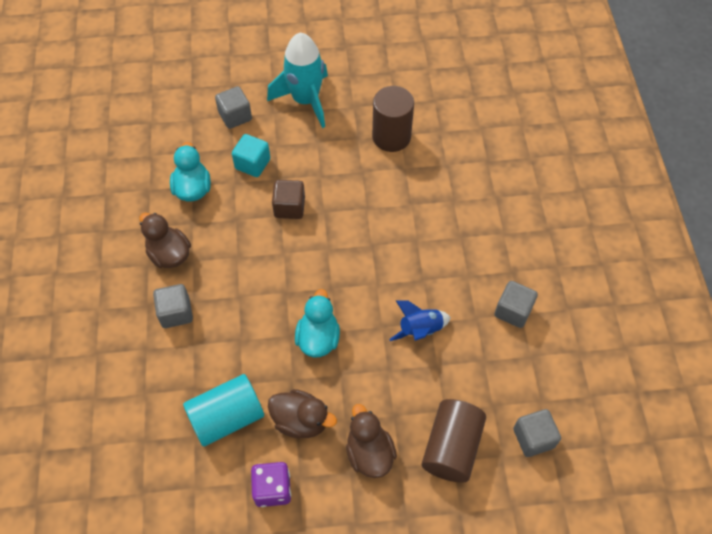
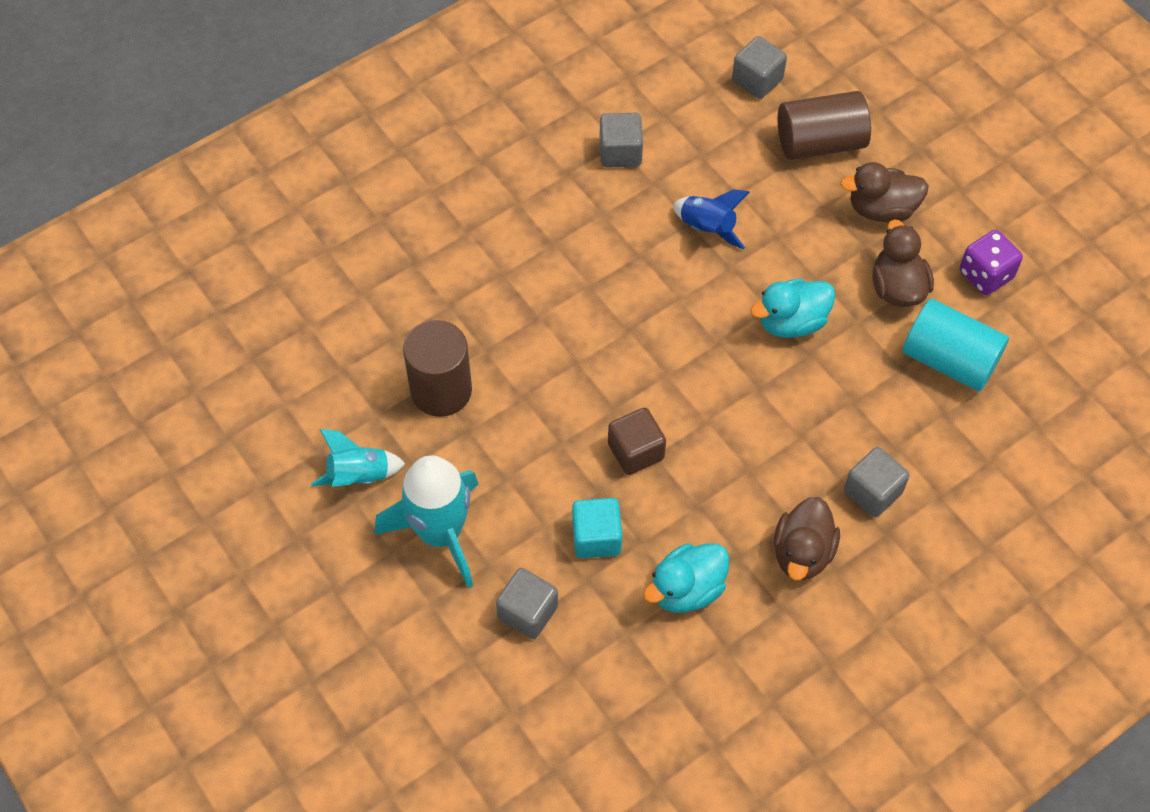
camera: 120 degrees left, 0 degrees up
brown duck [346,404,397,478] -> brown duck turned 45 degrees clockwise [840,162,929,223]
none -> turquoise rocket [311,429,405,487]

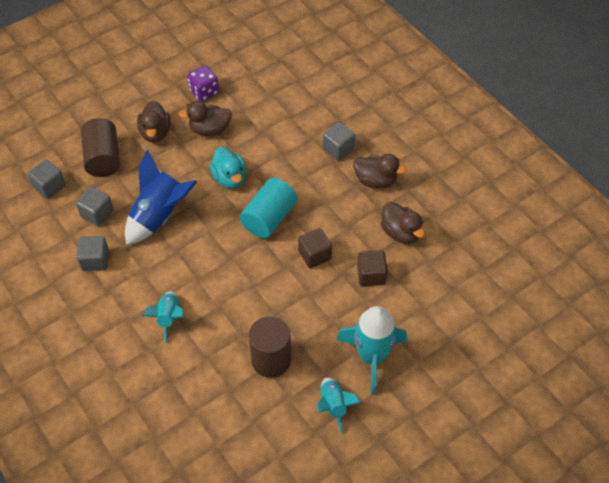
camera: 90 degrees left, 5 degrees down
grey cube [496,568,558,639] -> grey cube moved to [76,187,114,226]
turquoise cube [572,498,622,558] -> brown cube [357,250,388,286]
turquoise duck [643,543,729,613] -> brown duck [381,202,425,244]
blue rocket [673,189,750,250] -> blue rocket [125,149,197,245], size x1.77
turquoise cylinder [903,299,1009,391] -> turquoise cylinder moved to [240,178,297,238]
none -> turquoise rocket [142,291,184,343]

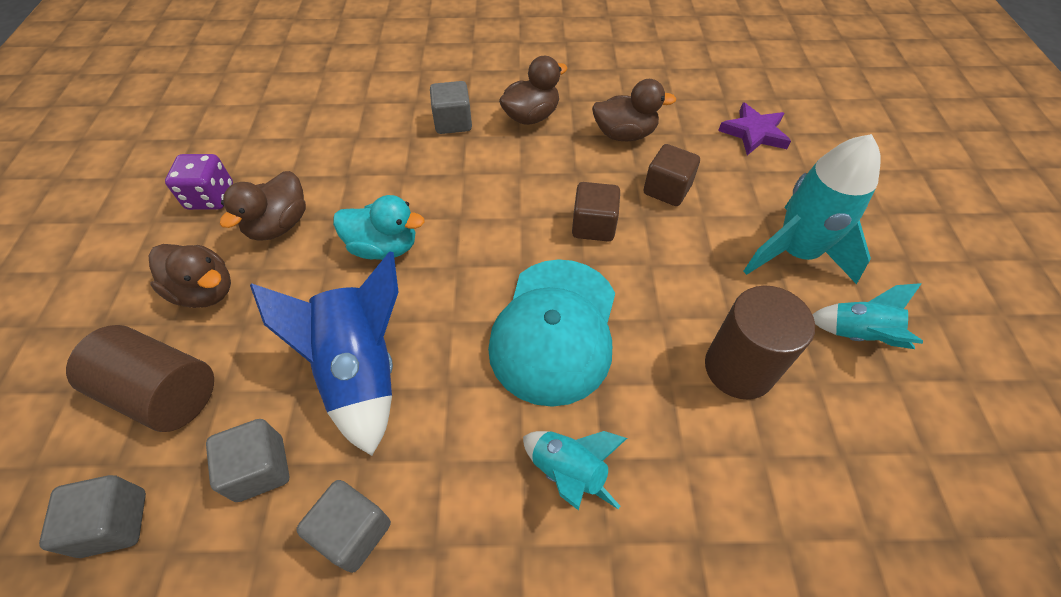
camera: 55 degrees left, 0 degrees up
turquoise cylinder [240,178,297,238] -> none
none -> turquoise cap [488,259,615,407]
none -> purple star [718,102,791,155]

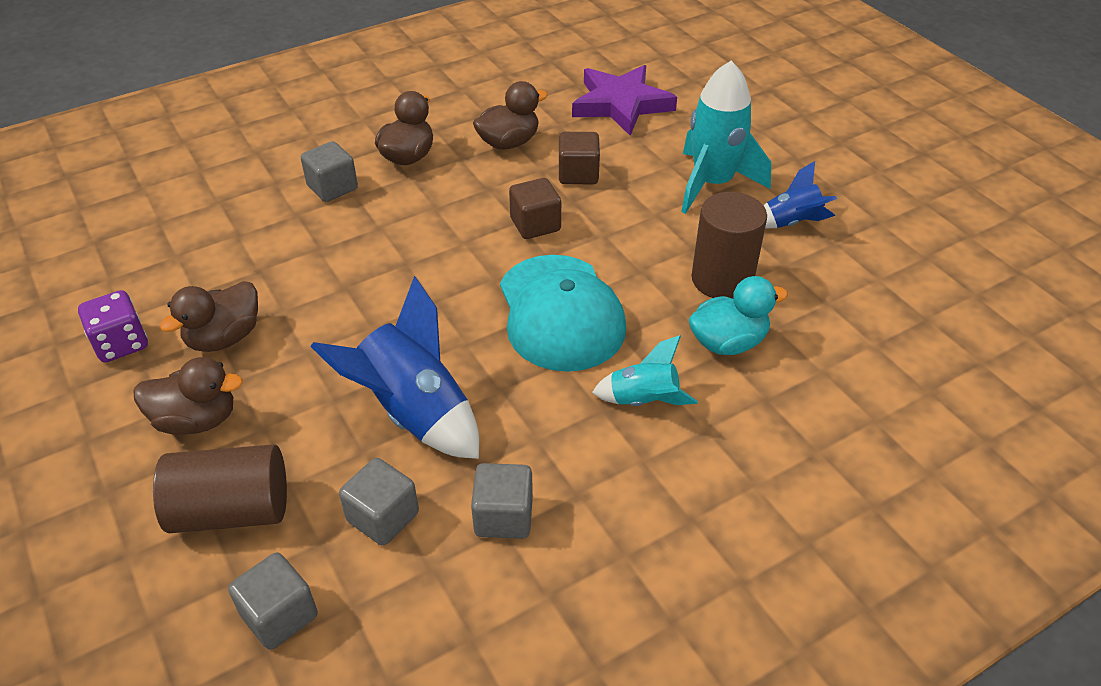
camera: 30 degrees left, 10 degrees down
brown duck [220,171,306,240] -> brown duck turned 45 degrees clockwise [160,281,258,352]
turquoise duck [333,195,425,260] -> turquoise duck moved to [689,276,788,355]
purple star [718,102,791,155] -> purple star [572,65,677,136], size x1.55
turquoise rocket [812,283,923,349] -> blue rocket [763,161,837,228]

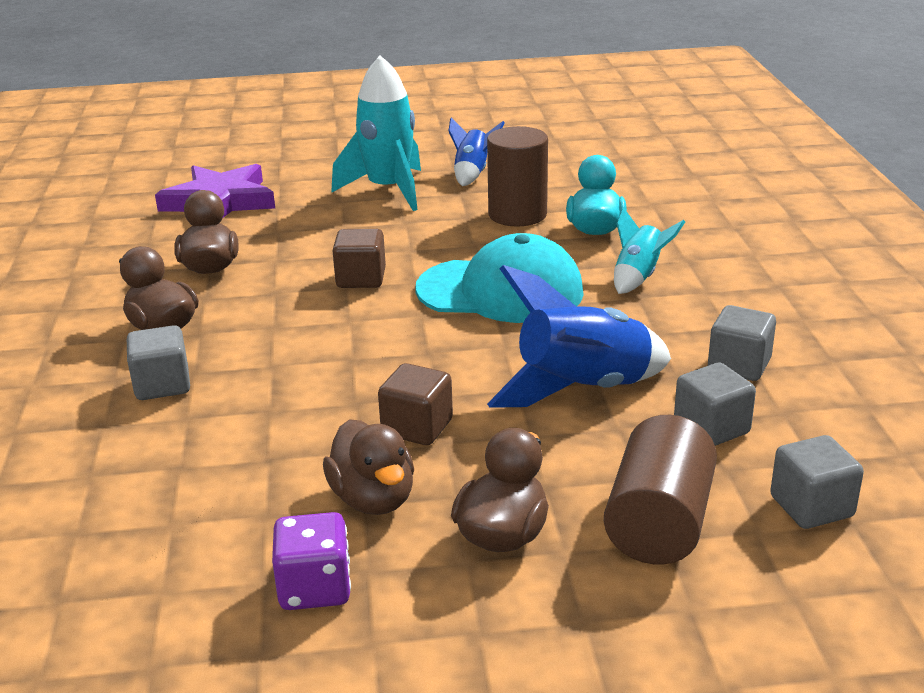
camera: 65 degrees left, 15 degrees down
brown cube [559,132,600,184] -> brown cube moved to [378,363,453,445]

